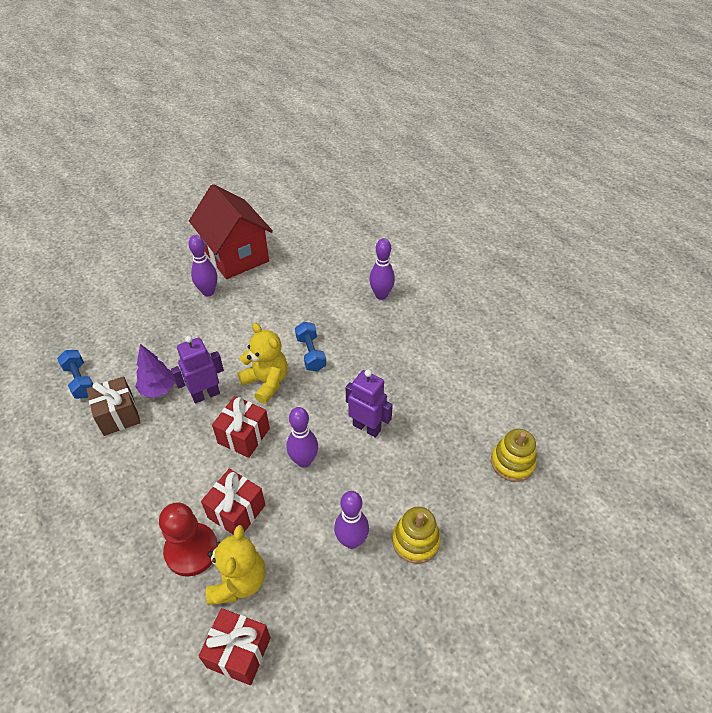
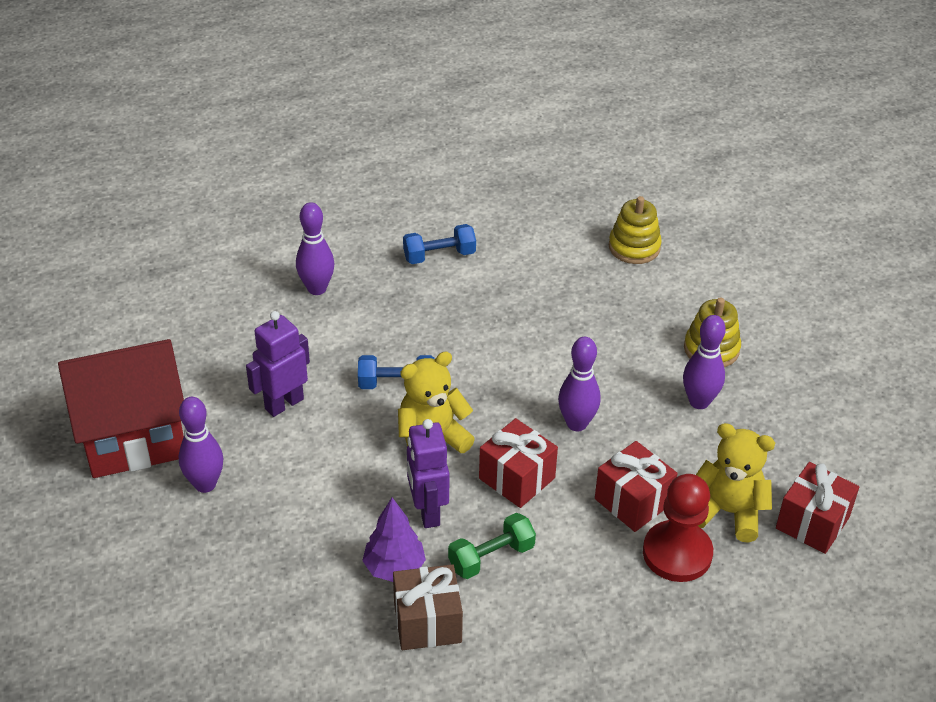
camera: 75 degrees left, 5 degrees down
blue dumbbell [57,350,93,399] -> blue dumbbell moved to [403,224,476,264]
purple robot [346,370,393,438] -> purple robot moved to [246,311,310,417]
none -> green dumbbell [448,513,536,579]

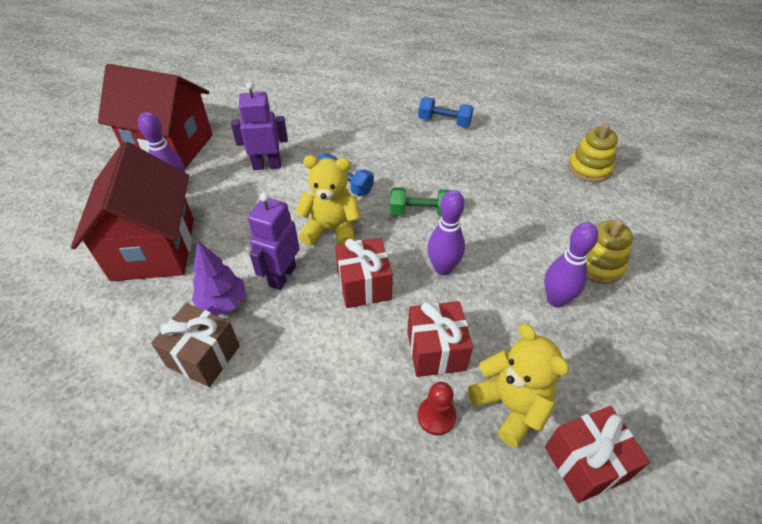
camera: 35 degrees right, 5 degrees up
purple bowling pin [296,202,335,295] -> none
green dumbbell [448,513,536,579] -> green dumbbell moved to [390,187,451,217]
red pawn [643,474,713,582] -> red pawn [418,382,456,435], size x0.56
none -> red house [71,141,194,281]

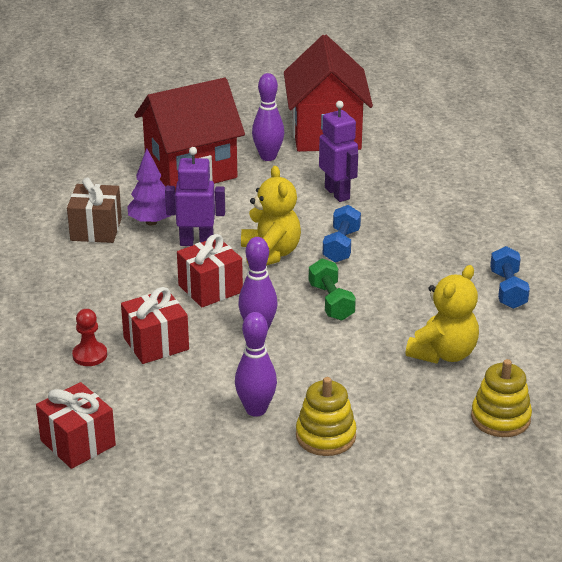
camera: 70 degrees right, 15 degrees down
yellow teddy bear [468,324,569,448] -> yellow teddy bear moved to [406,265,479,363]

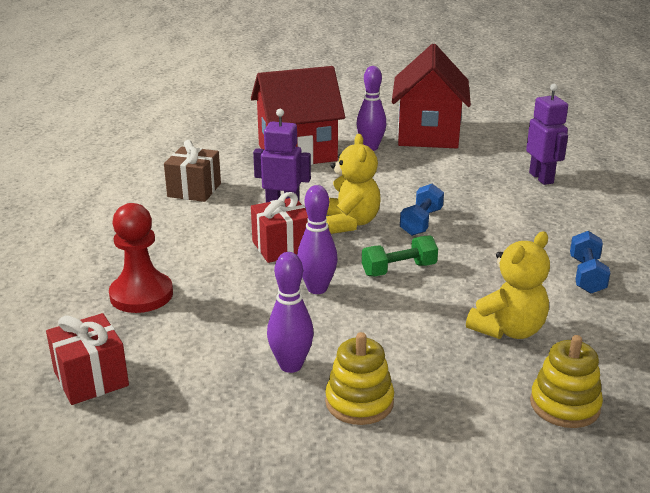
camera: 10 degrees right, 5 degrees down
red pawn [72,309,107,366] -> red pawn [109,203,173,313], size x1.78
red gift [121,287,189,364] -> none
purple tree [127,148,171,226] -> none
green dumbbell [309,258,356,321] -> green dumbbell turned 75 degrees clockwise [362,235,438,277]
purple robot [319,101,358,202] -> purple robot moved to [526,84,568,185]

